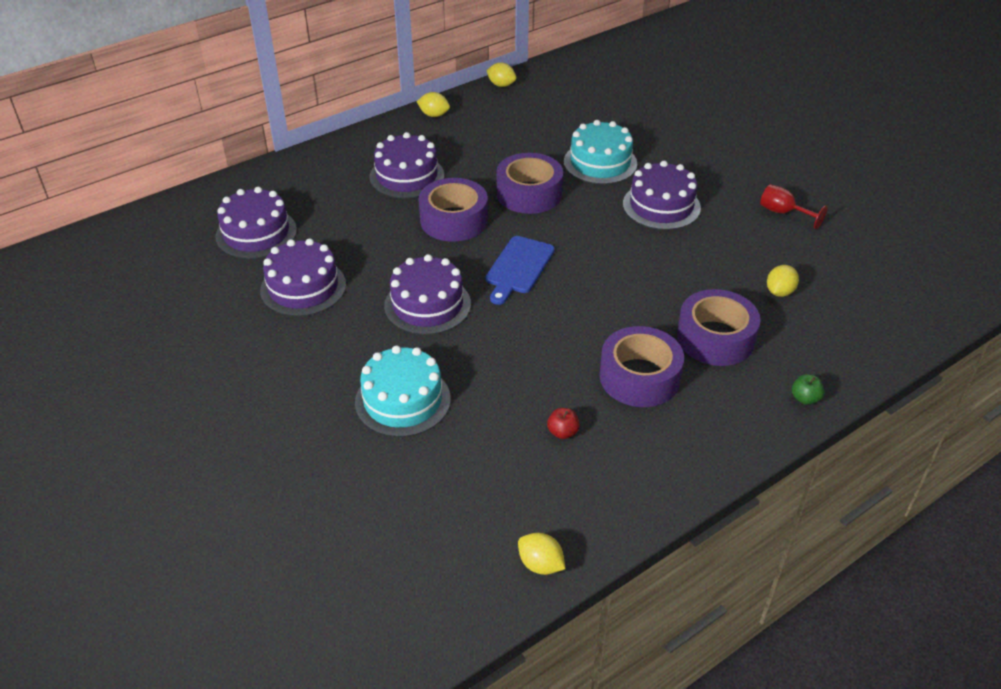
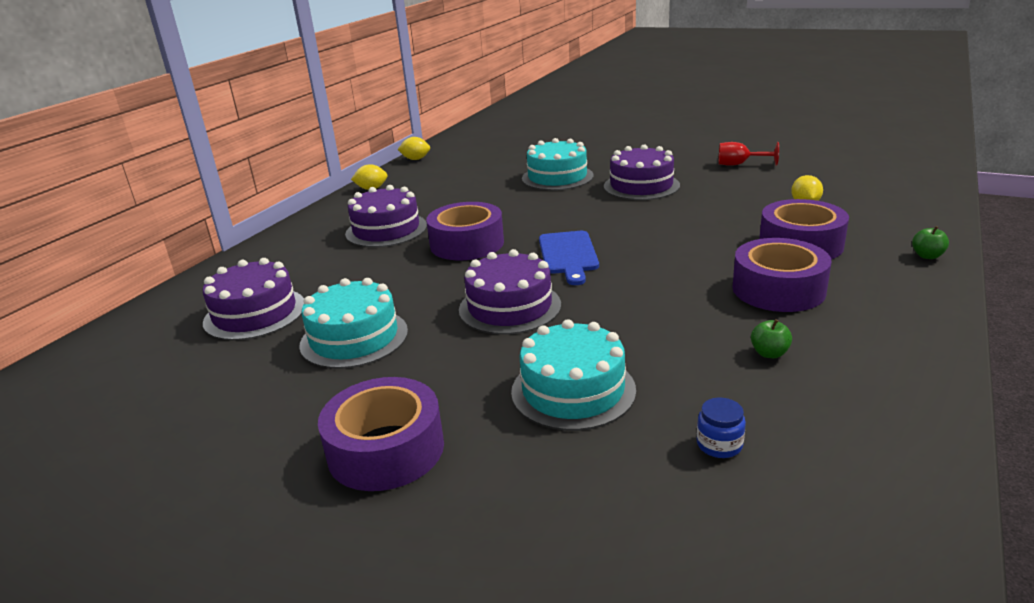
camera: 25 degrees left, 15 degrees down
purple cake [260,238,346,317] -> turquoise cake [299,278,408,369]
purple tape [496,153,563,214] -> purple tape moved to [318,377,444,491]
yellow lemon [518,533,565,575] -> none
red apple [547,408,580,439] -> green apple [751,319,792,358]
none -> blue jar [697,398,746,458]

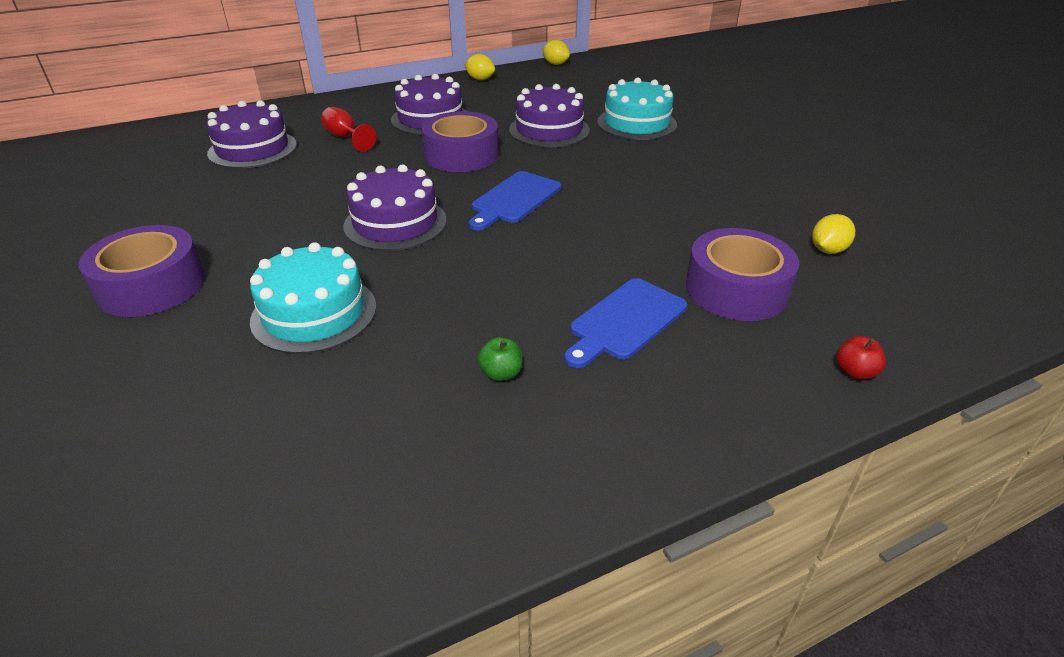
camera: 35 degrees right, 10 degrees up
turquoise cake [299,278,408,369] -> none
purple cake [604,144,680,200] -> purple cake moved to [509,84,590,147]
blue jar [697,398,746,458] -> none
red goblet [719,142,779,166] -> red goblet moved to [321,107,376,152]
purple tape [732,238,832,312] -> blue cutting board [564,278,688,368]
green apple [912,226,949,259] -> red apple [836,336,886,380]

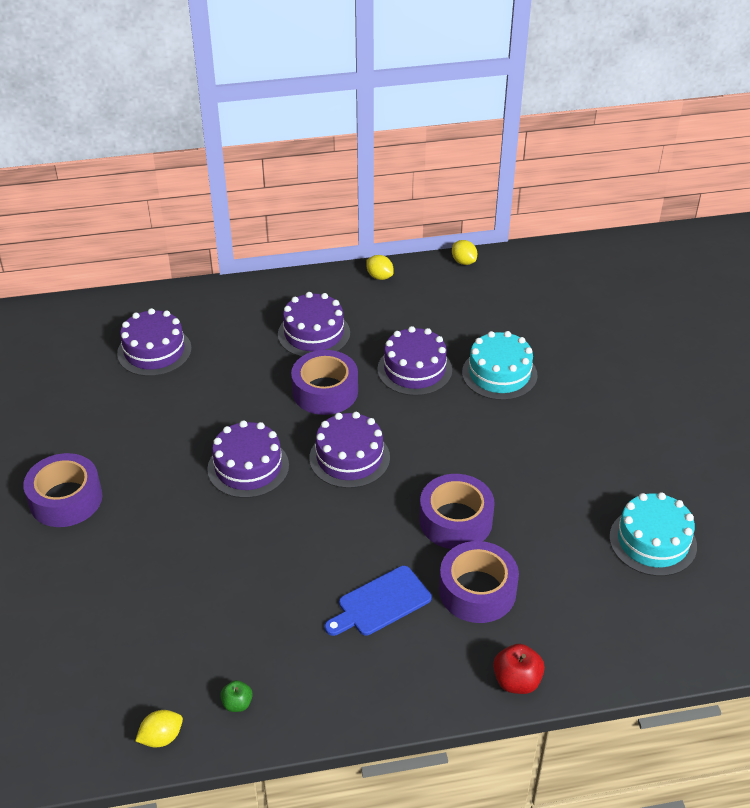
camera: 15 degrees right, 5 degrees up
turquoise cake [250,242,377,354] -> turquoise cake moved to [609,492,697,576]
red goblet [321,107,376,152] -> none
blue cutting board [469,171,561,230] -> purple cake [309,412,390,488]
green apple [478,337,523,381] -> green apple moved to [220,680,253,712]
yellow lemon [812,214,855,254] -> yellow lemon moved to [135,710,183,748]
red apple [836,336,886,380] -> red apple [493,644,545,694], size x1.61
none -> purple tape [419,474,495,549]

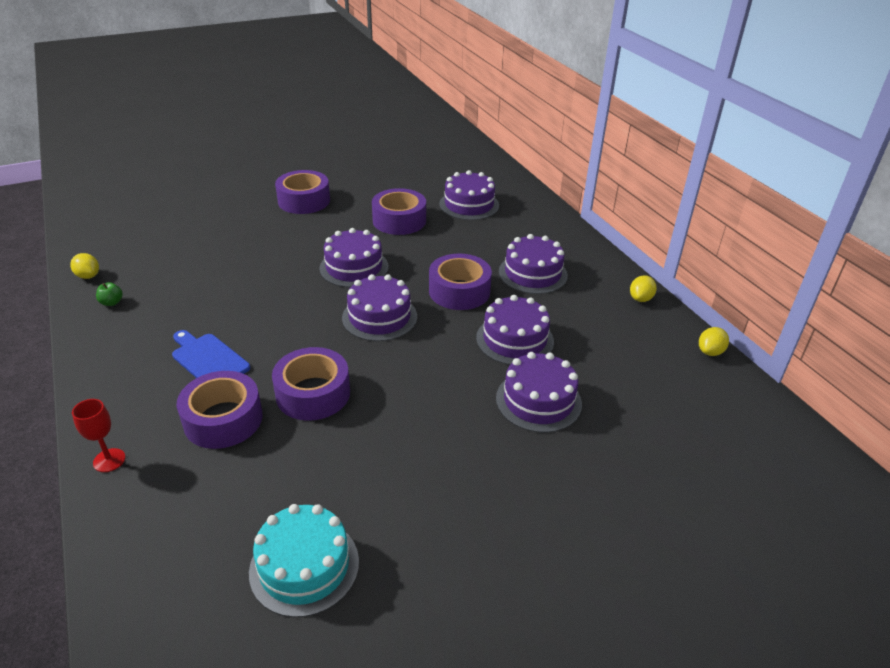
camera: 75 degrees right, 5 degrees down
turquoise cake [462,331,538,400] -> purple cake [496,352,582,433]
red apple [493,644,545,694] -> red goblet [72,399,126,472]
none -> purple tape [372,188,426,235]

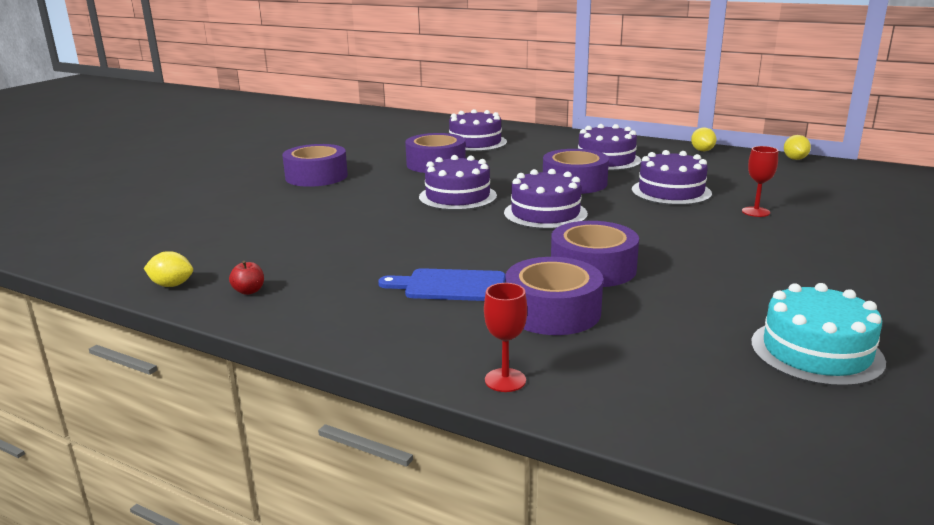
camera: 35 degrees left, 15 degrees down
green apple [96,282,123,306] -> red apple [229,261,264,295]
purple cake [496,352,582,433] -> red goblet [742,146,778,217]

